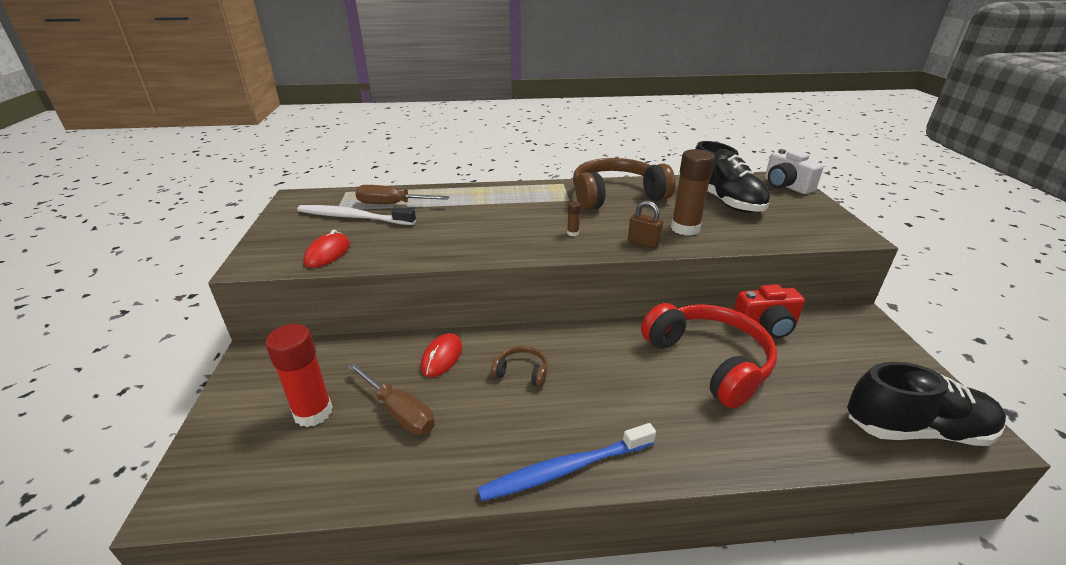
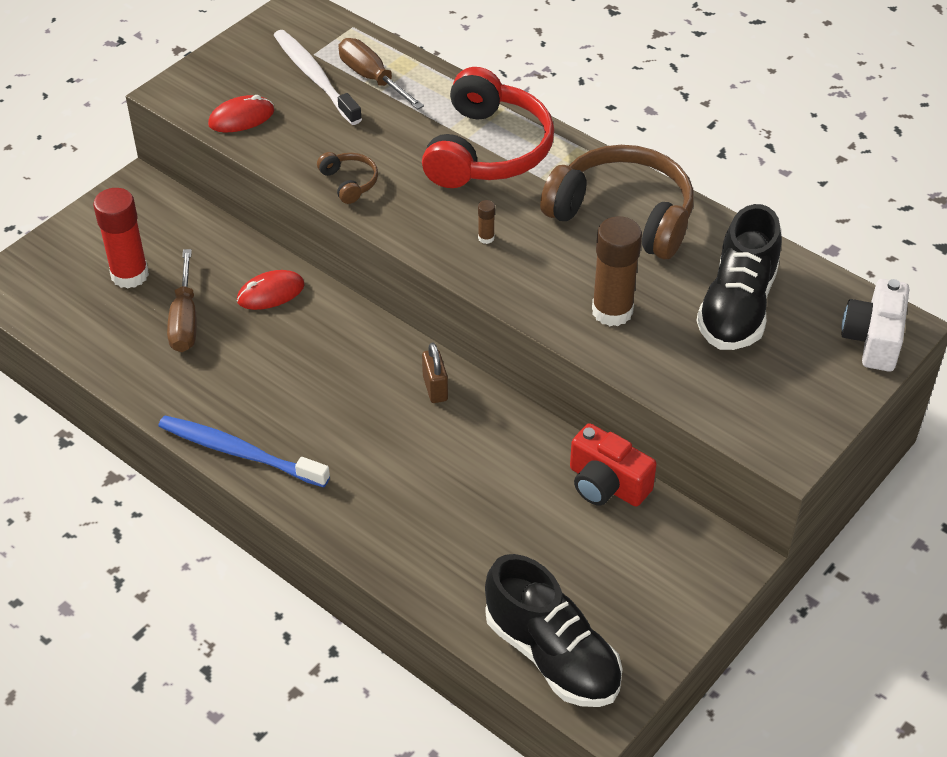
camera: 45 degrees right, 15 degrees up
brown headphones [491,346,547,387] -> brown headphones moved to [317,152,378,204]
brown padlock [628,201,663,248] -> brown padlock moved to [422,342,448,403]
red headphones [641,303,777,408] -> red headphones moved to [422,67,554,188]

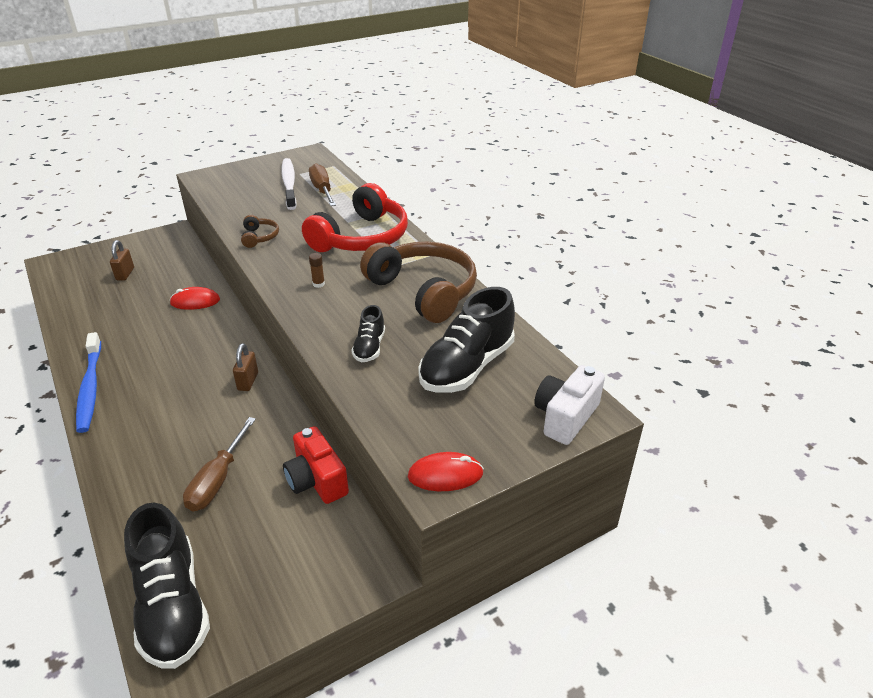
camera: 20 degrees right, 10 degrees down
red glue stick [93,188,149,289] -> brown padlock [110,240,134,281]
blue toothbrush [158,416,330,487] -> blue toothbrush turned 150 degrees counterclockwise [76,332,101,433]
brown screwdriver [167,249,196,352] -> brown screwdriver moved to [183,417,256,511]
red mouse [208,95,274,132] -> red mouse moved to [408,452,484,491]
brown glue stick [592,216,642,326] -> black shoe [351,305,385,362]

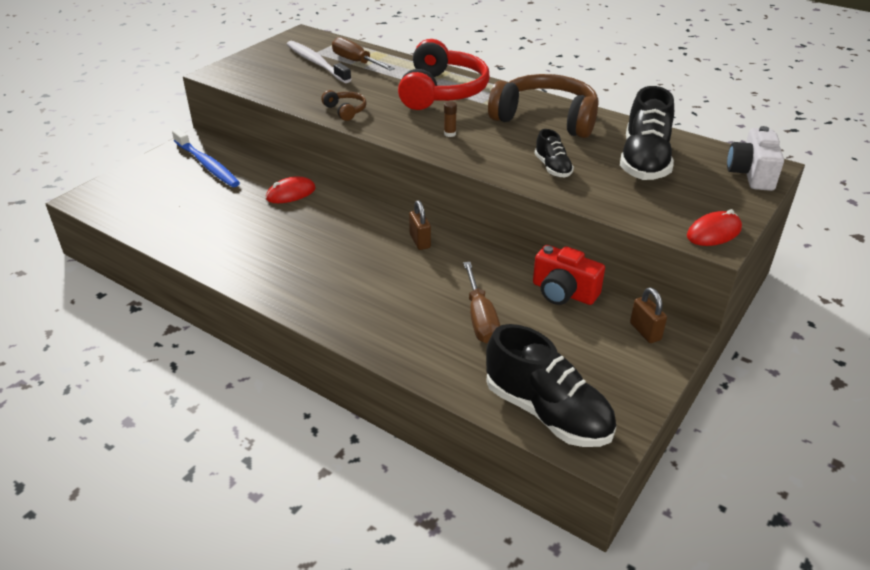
camera: 25 degrees left, 0 degrees up
blue toothbrush [76,332,101,433] -> blue toothbrush moved to [172,129,240,187]
brown padlock [110,240,134,281] -> brown padlock moved to [630,288,667,343]

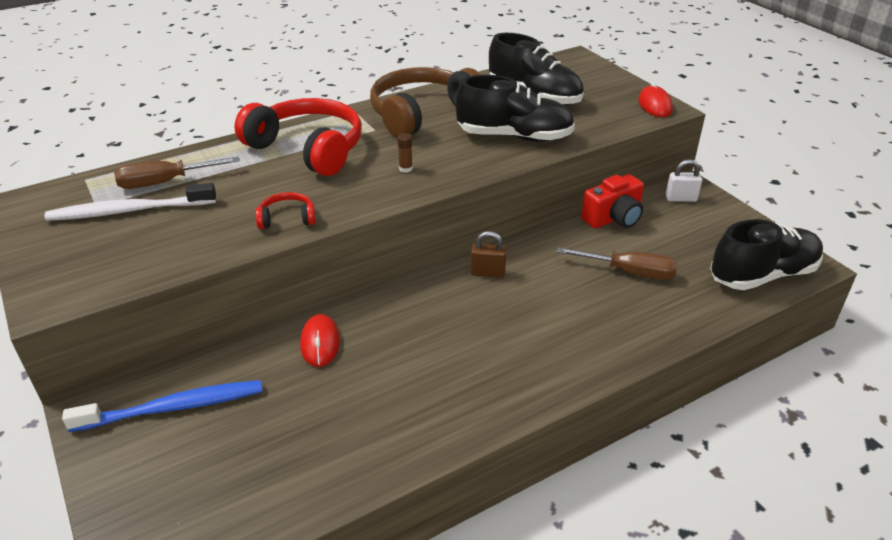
camera: 65 degrees left, 0 degrees up
brown headphones [321,90,367,121] -> red headphones [255,192,316,229]
black shoe [535,129,574,177] -> black shoe [455,75,575,142], size x1.95
brown padlock [630,288,667,343] -> white padlock [666,159,702,202]
white camera [727,126,784,191] -> none

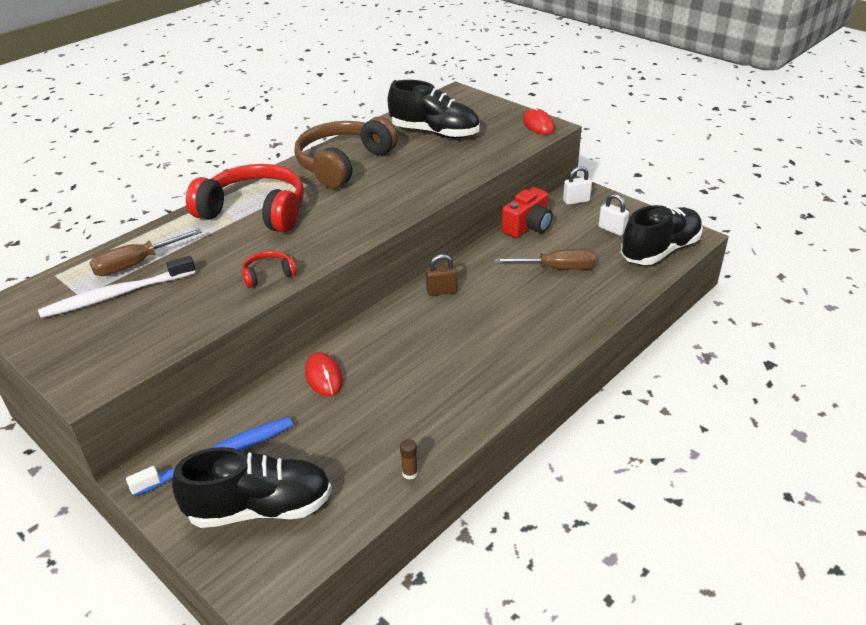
camera: 15 degrees left, 0 degrees up
brown glue stick [397,133,413,173] -> brown glue stick moved to [400,439,418,480]
black shoe [455,75,575,142] -> black shoe moved to [172,447,332,528]
none -> white padlock [598,194,629,236]

